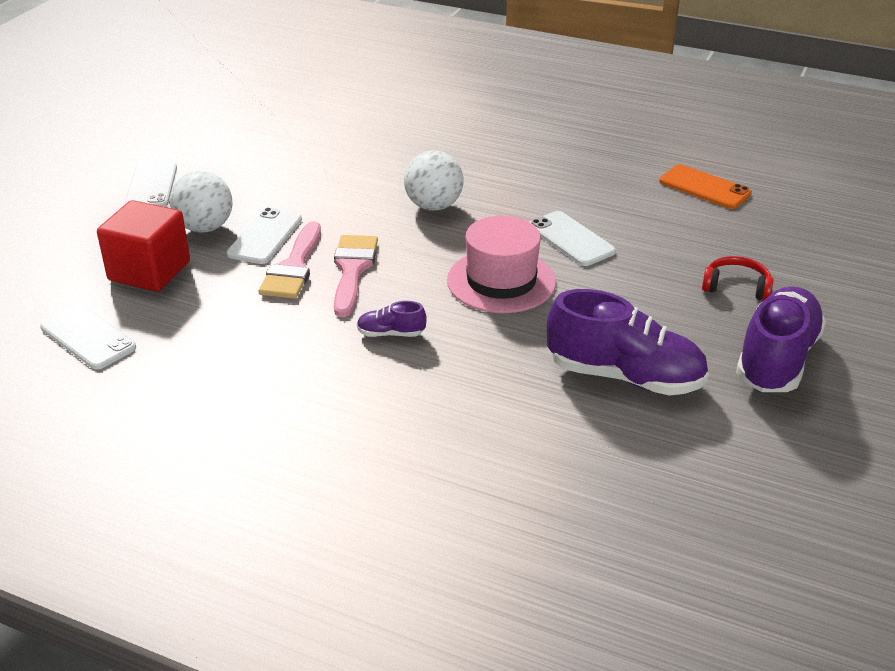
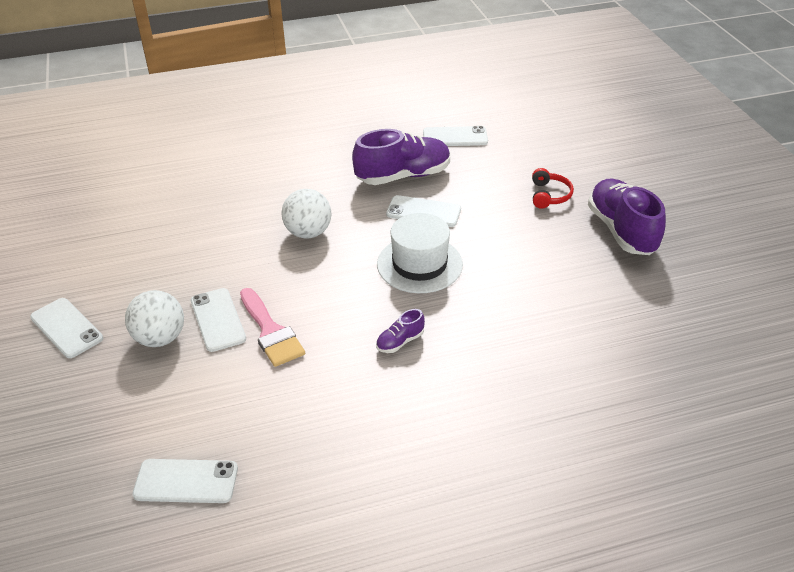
camera: 40 degrees left, 5 degrees up
red cube [97,200,190,292] -> none
pink brush [334,235,378,317] -> none
pink hat [447,216,556,313] -> white hat [377,213,463,293]
purple shoe [547,289,709,395] -> purple shoe moved to [352,129,450,185]
orange phone [659,164,752,209] -> white phone [423,126,488,146]
red headphones [702,256,773,301] -> red headphones turned 120 degrees clockwise [532,168,574,209]

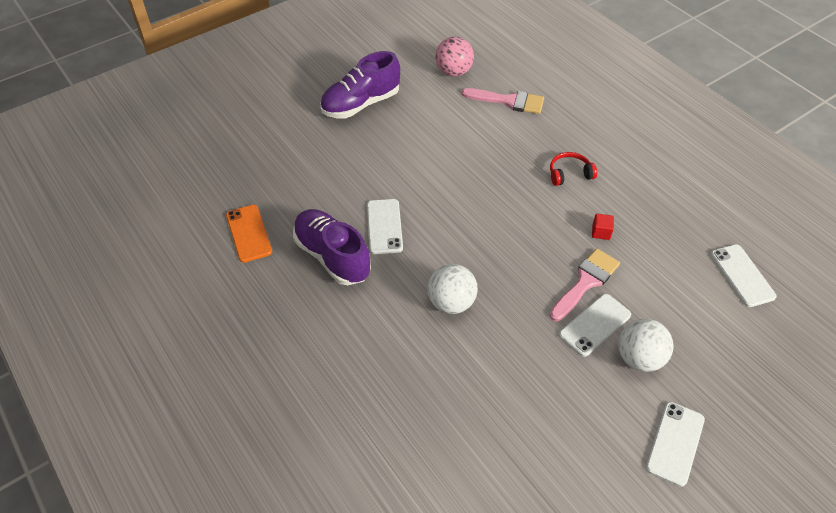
camera: 110 degrees left, 10 degrees up
purple shoe [376,309,425,353] -> none
white hat [377,213,463,293] -> none
white phone [423,126,488,146] -> orange phone [226,205,272,263]
red headphones [532,168,574,209] -> red headphones moved to [550,152,597,186]
none -> pink ball [435,37,474,76]
none -> pink brush [462,88,544,114]
none -> red cube [592,214,614,240]

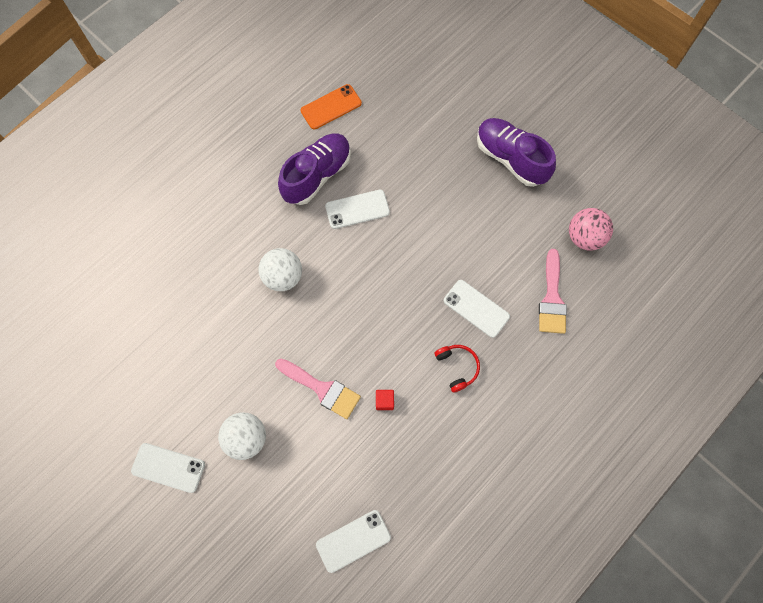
camera: 80 degrees right, 20 degrees up
white phone [559,294,631,357] -> white phone moved to [444,280,510,338]

